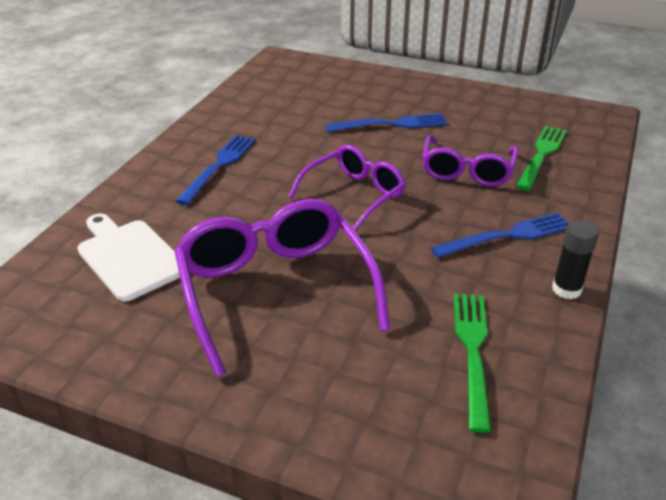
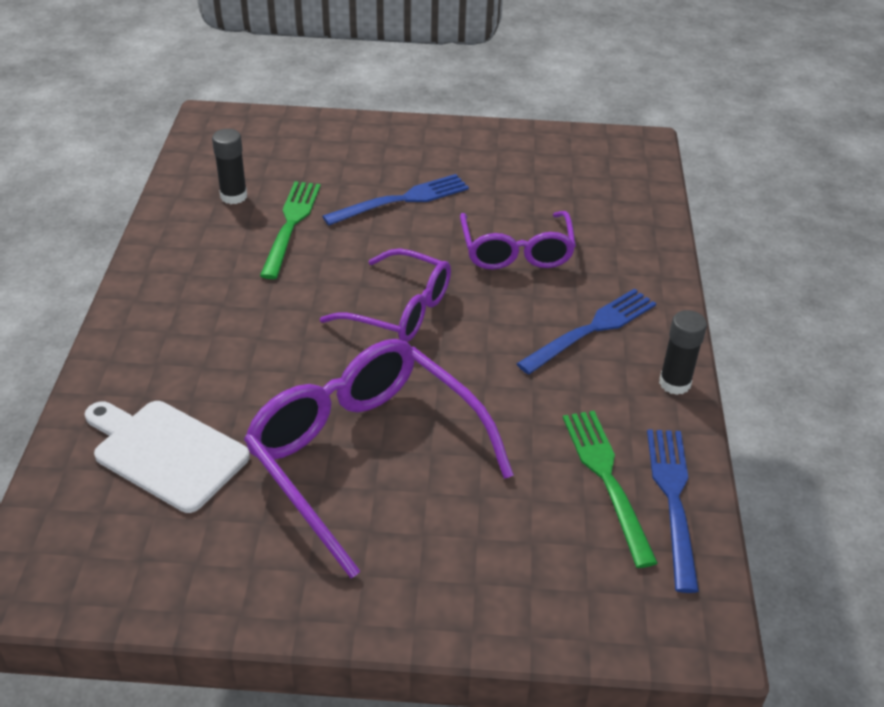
camera: 20 degrees left, 5 degrees up
blue fork [176,135,256,205] -> blue fork moved to [647,429,699,593]
purple glasses [288,145,406,231] -> purple glasses turned 90 degrees clockwise [320,248,451,342]
green fork [516,126,567,191] -> green fork moved to [260,181,320,279]
none -> black glue stick [212,129,247,204]

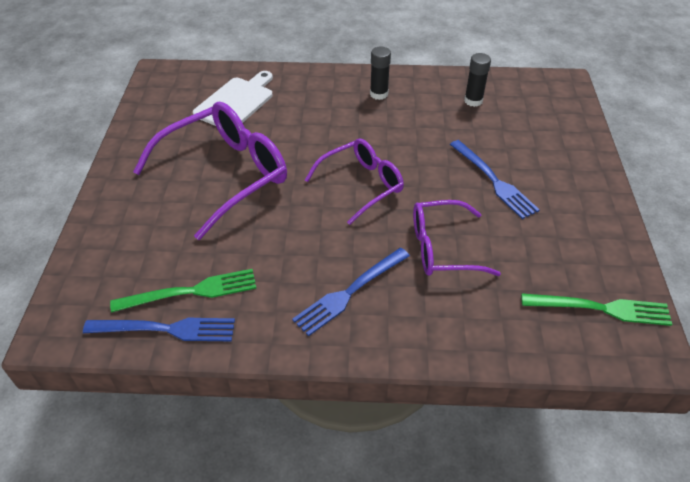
camera: 90 degrees right, 5 degrees up
green fork [260,181,320,279] -> green fork moved to [521,293,672,326]
purple glasses [320,248,451,342] -> purple glasses turned 150 degrees counterclockwise [305,138,404,225]
blue fork [516,288,656,375] -> blue fork turned 90 degrees clockwise [292,248,410,336]
black glue stick [659,310,707,395] -> black glue stick moved to [370,47,391,100]

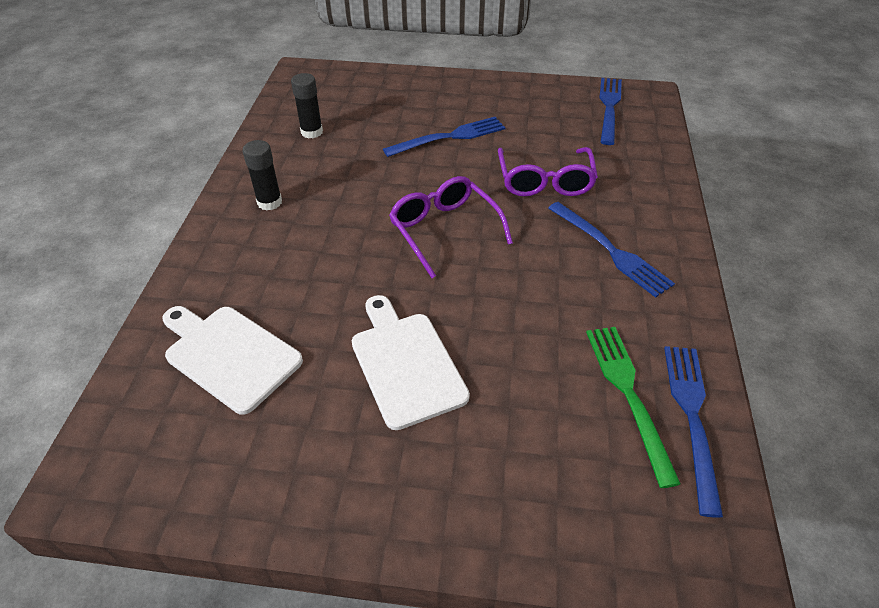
camera: 85 degrees left, 0 degrees up
purple glasses [133,102,287,240] -> white cutting board [352,295,470,430]
green fork [521,293,672,326] -> blue fork [599,78,622,145]

